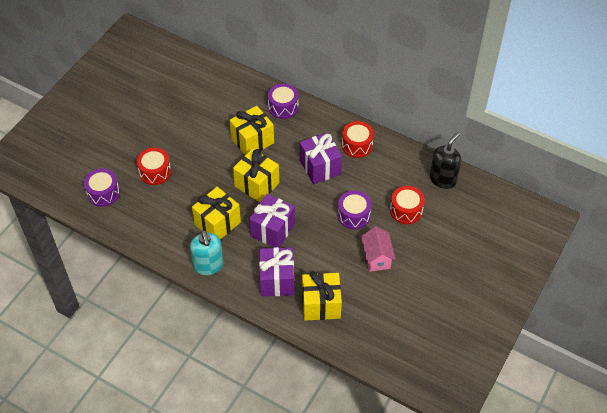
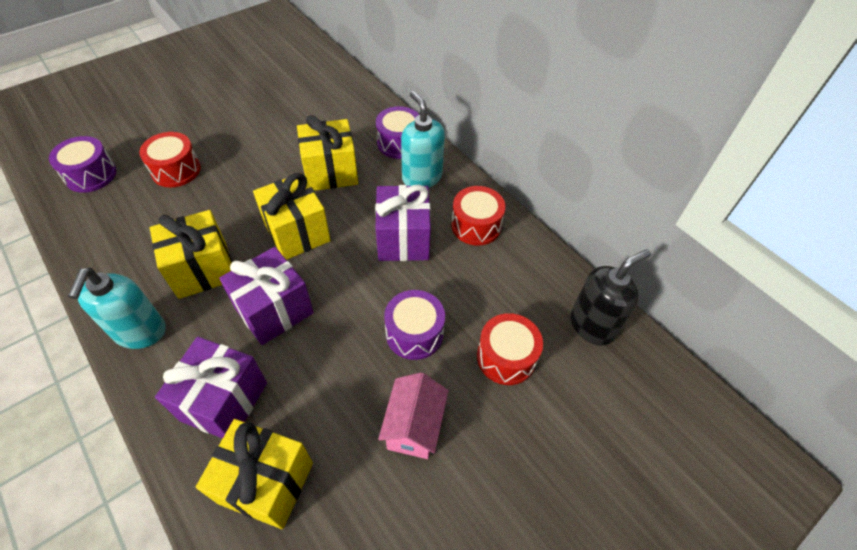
camera: 20 degrees right, 0 degrees up
none -> turquoise soap dispenser [401,91,445,188]

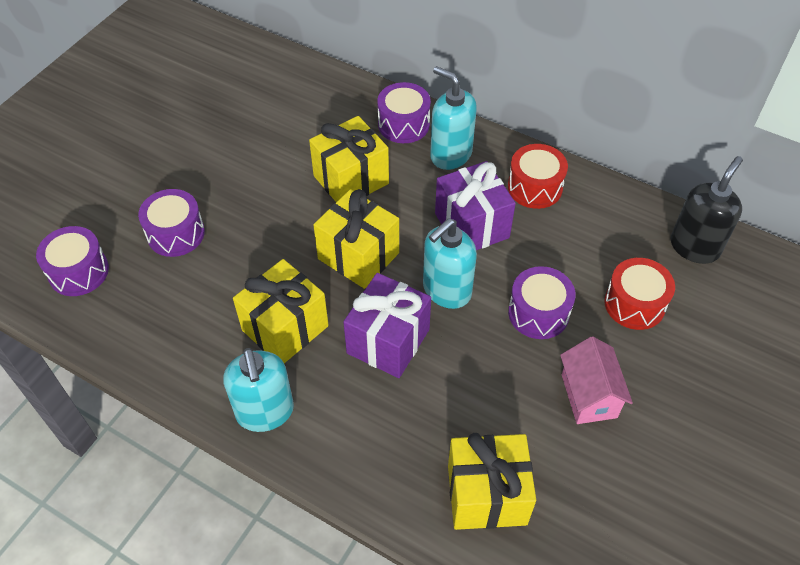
camera: 20 degrees left, 0 degrees up
red drum [139,132,201,188] -> purple drum [138,189,205,257]
purple gift [155,337,267,438] -> none
none -> turquoise soap dispenser [423,218,477,309]

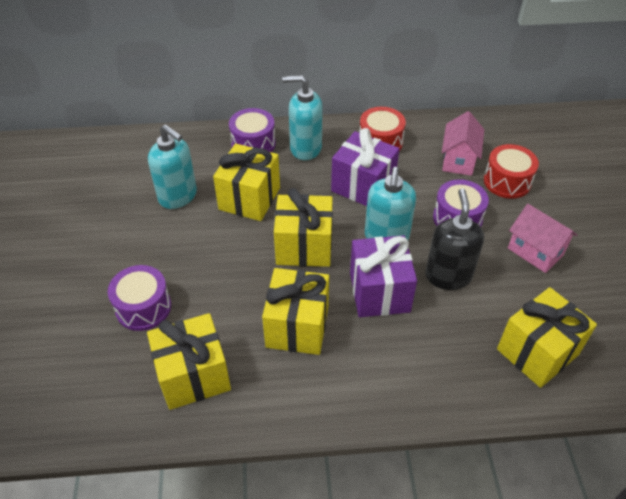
camera: 35 degrees left, 5 degrees down
purple drum [36,226,109,296] -> none
turquoise soap dispenser [223,348,294,432] -> turquoise soap dispenser moved to [148,124,197,209]
black soap dispenser [671,156,743,264] -> black soap dispenser moved to [425,188,484,290]
none -> yellow gift [147,313,231,410]
none -> pink house [442,111,484,176]

